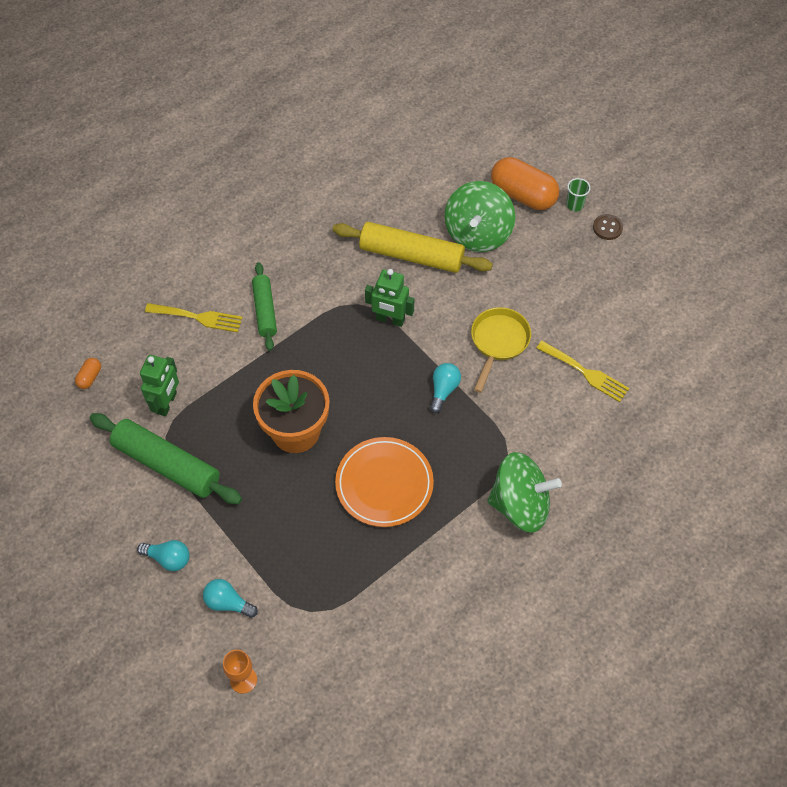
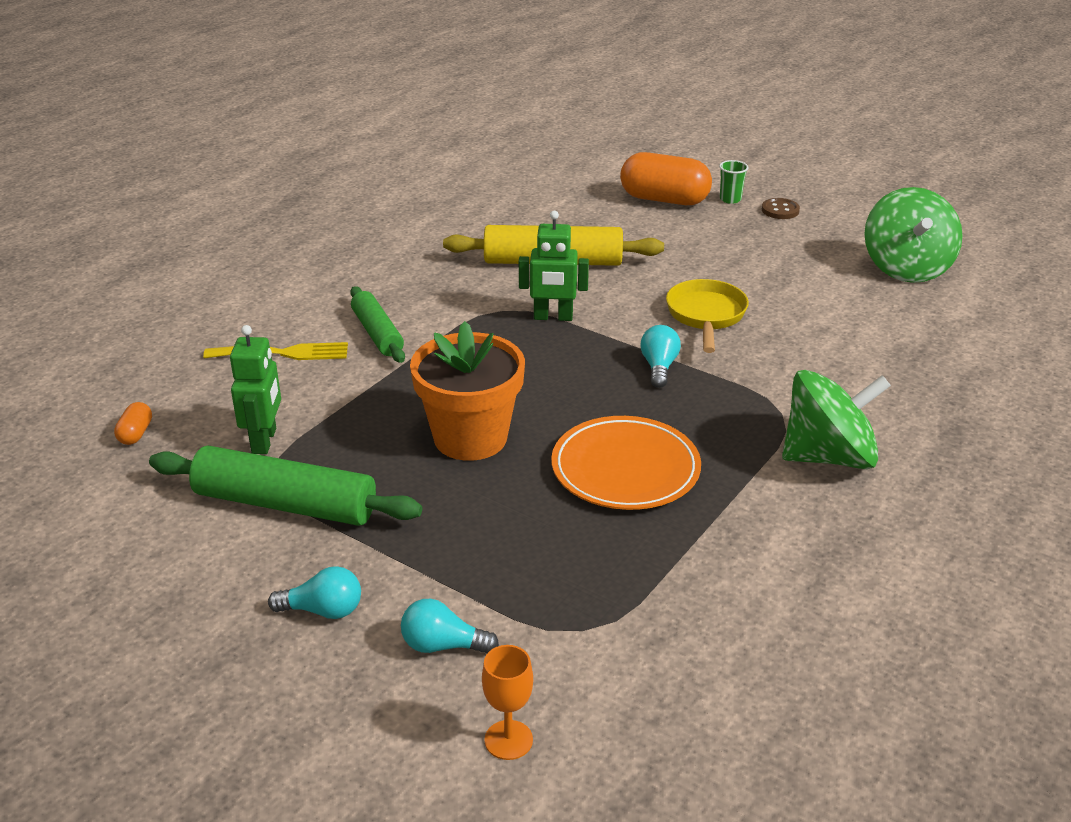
camera: 15 degrees left, 25 degrees down
green spinning top [445,181,515,252] -> green spinning top moved to [864,187,963,283]
yellow fork [537,341,629,402] -> none

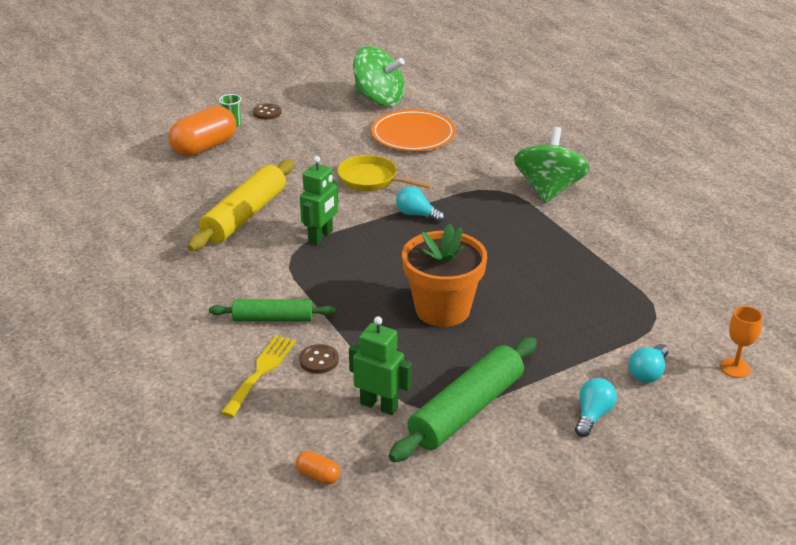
camera: 65 degrees left, 0 degrees up
orange plate [551,416,701,510] -> orange plate moved to [371,109,456,151]
none -> brown button [299,344,339,374]

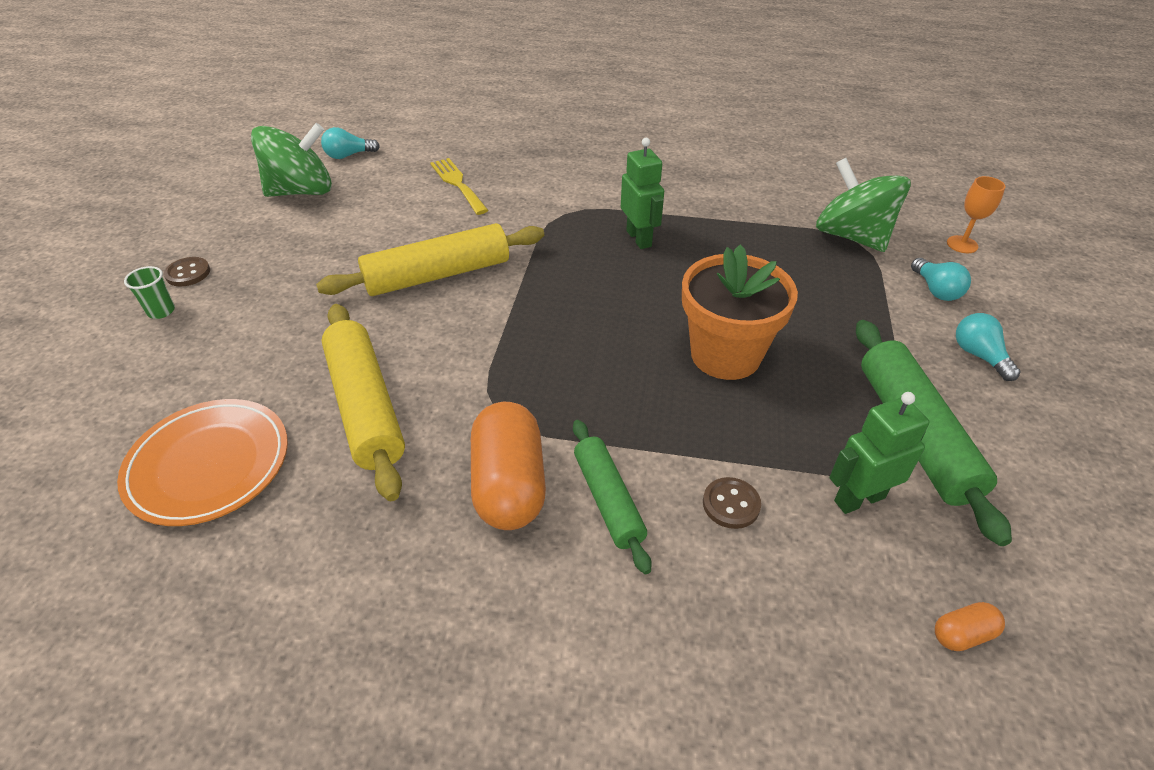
camera: 50 degrees left, 10 degrees up
orange capsule [168,106,236,157] -> orange capsule moved to [471,402,546,530]
green rolling pin [209,299,336,321] -> green rolling pin turned 60 degrees counterclockwise [573,420,652,574]
yellow fork [221,335,296,417] -> yellow fork moved to [430,158,489,215]
green robot [300,156,338,245] -> green robot moved to [621,138,664,249]
yellow pan [337,155,433,191] -> yellow rolling pin [316,223,544,296]
orange plate [371,109,456,151] -> orange plate moved to [117,399,288,526]
turquoise light bulb [396,186,444,223] -> turquoise light bulb moved to [321,127,380,159]
green spinning top [514,127,590,203] -> green spinning top moved to [816,158,911,252]

